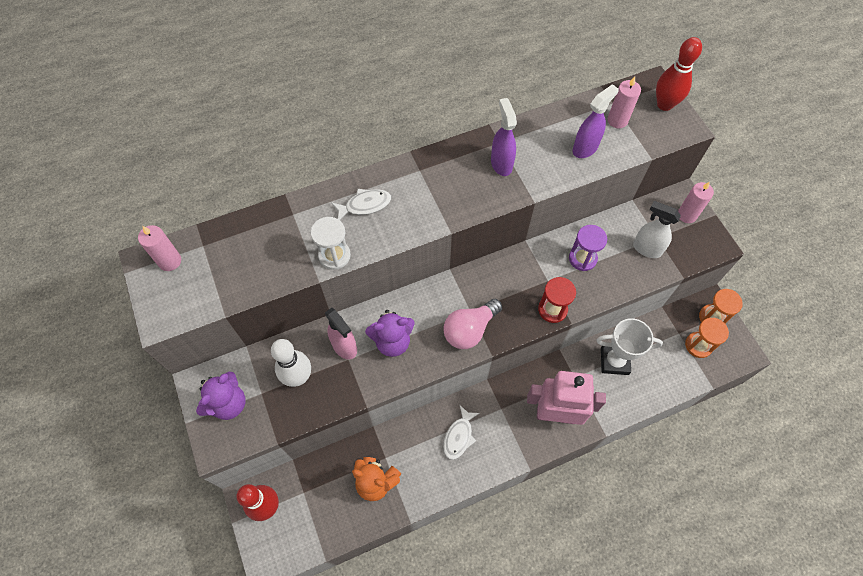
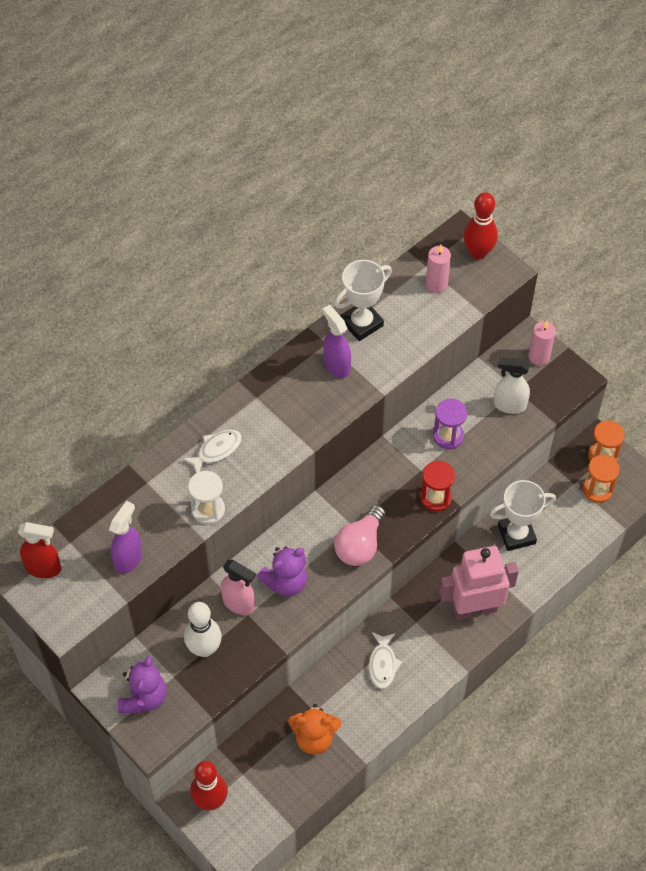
camera: 20 degrees left, 5 degrees down
pink candle [138,225,181,271] -> red spray bottle [18,522,61,578]
purple spray bottle [572,84,619,158] -> purple spray bottle moved to [109,501,142,574]
none -> white trophy [334,260,392,341]

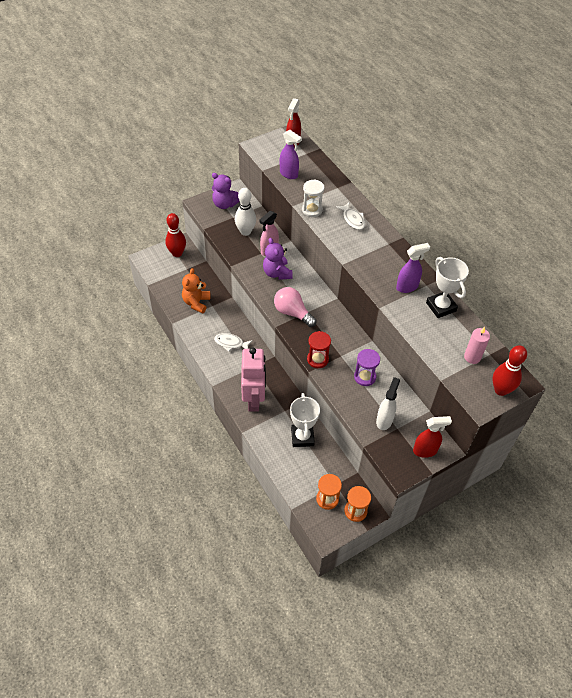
camera: 100 degrees right, 5 degrees down
pink candle [529,320,556,365] -> red spray bottle [413,416,452,458]

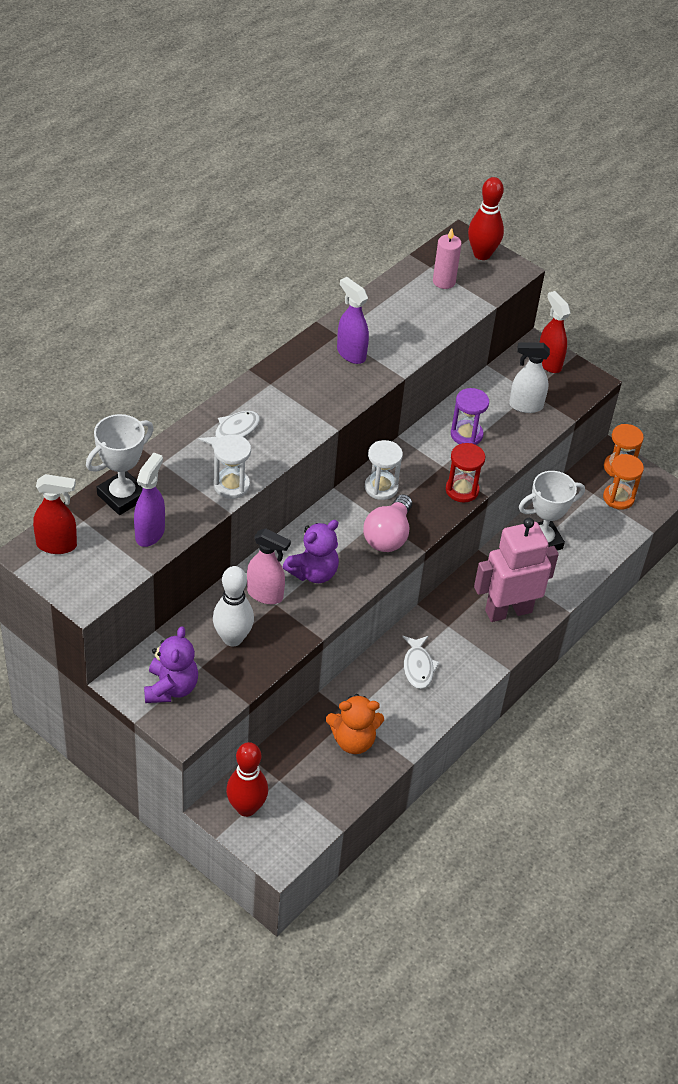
camera: 110 degrees left, 5 degrees down
white trophy [426,257,469,318] -> white trophy moved to [86,414,154,515]
none -> white hourglass [365,440,403,500]

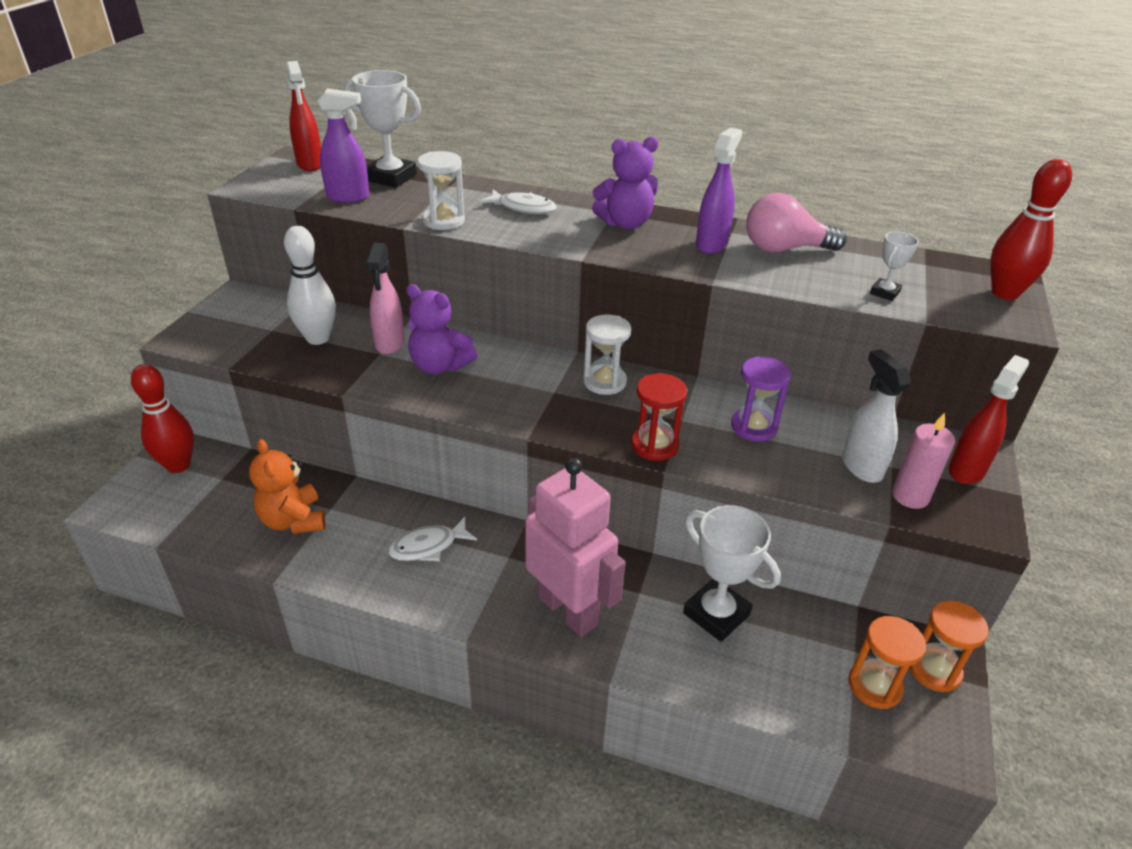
camera: 70 degrees right, 10 degrees down
purple teddy bear [144,626,198,703] -> purple teddy bear moved to [592,136,659,229]
pink light bulb [363,494,412,552] -> pink light bulb moved to [746,193,847,252]
pink candle [433,228,462,289] -> pink candle moved to [892,413,955,509]
none -> white trophy [870,231,919,301]

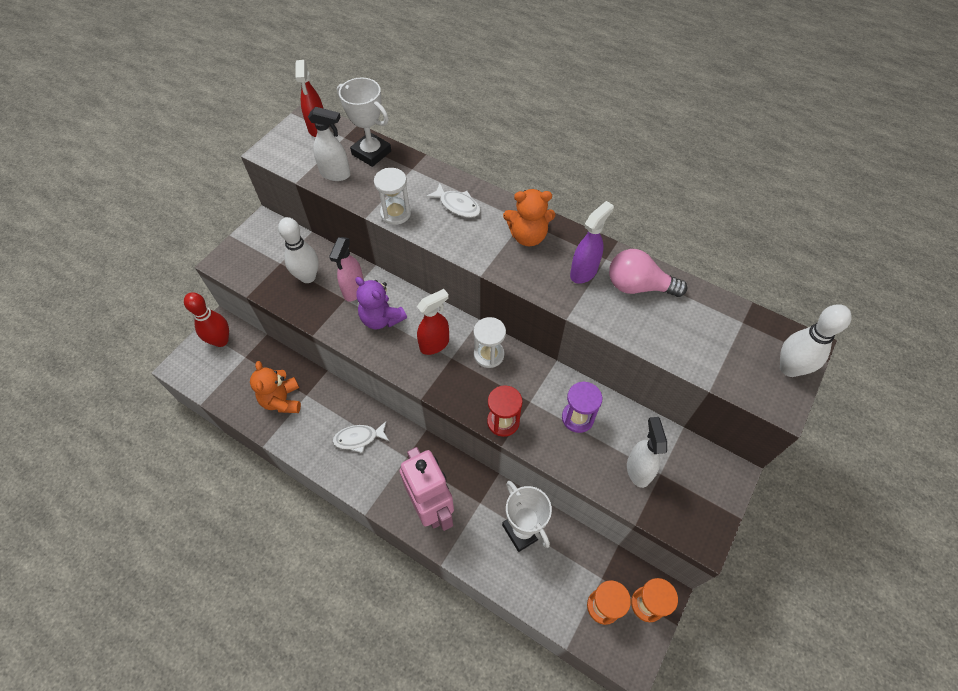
camera: 15 degrees right, 20 degrees up
purple spray bottle [317,88,369,203] -> white spray bottle [308,107,351,181]
purple teddy bear [592,136,659,229] -> orange teddy bear [503,189,555,246]
white trophy [870,231,919,301] -> none
pink candle [892,413,955,509] -> none
red spray bottle [949,355,1029,484] -> red spray bottle moved to [417,289,449,355]
red bowling pin [990,159,1072,300] -> white bowling pin [780,304,852,377]

